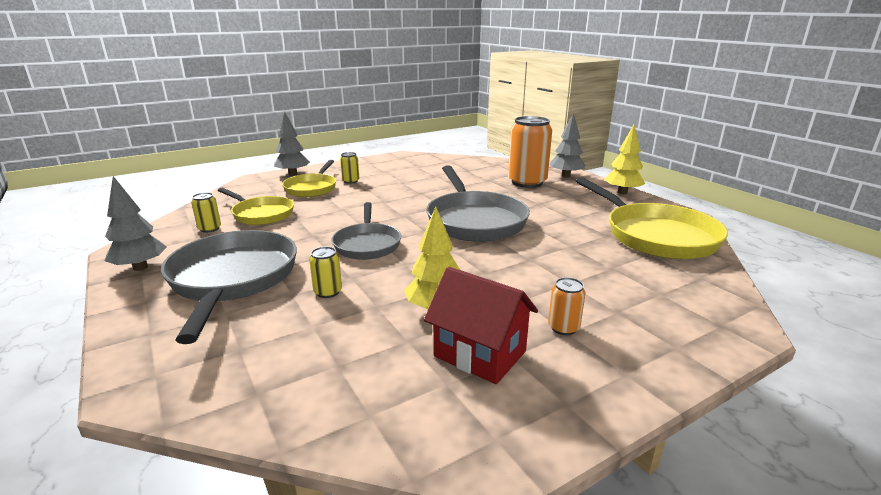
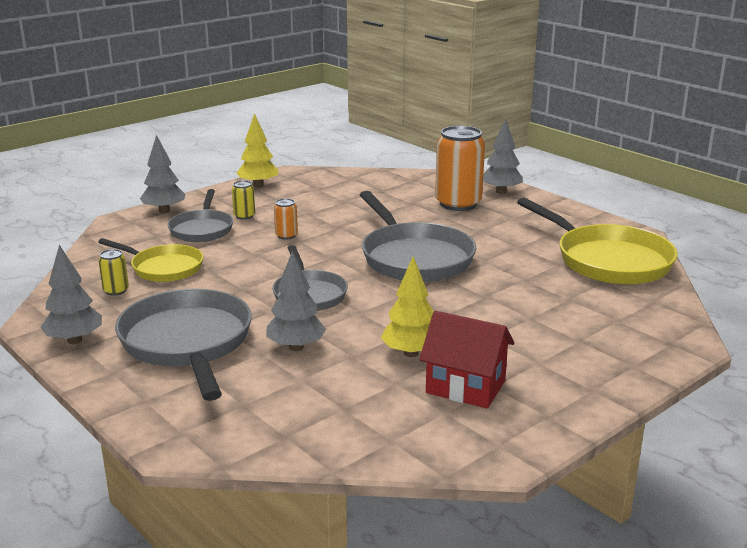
camera: 10 degrees left, 0 degrees up
yellow pan [282,160,336,197] -> grey pan [167,189,233,242]
yellow can [309,247,342,298] -> grey tree [266,251,326,351]
orange can [548,277,586,335] -> orange can moved to [274,198,298,240]
yellow tree [604,124,645,194] -> yellow tree moved to [237,113,278,187]

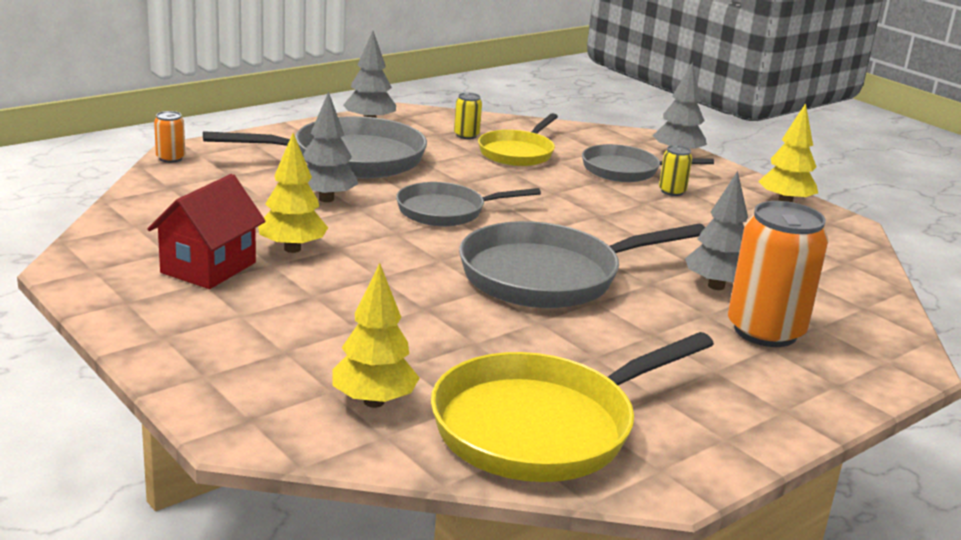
camera: 90 degrees right, 0 degrees up
orange can [274,198,298,240] -> orange can moved to [154,111,185,163]
grey tree [483,119,523,194] -> grey tree moved to [685,171,748,290]
none -> yellow tree [333,263,420,408]

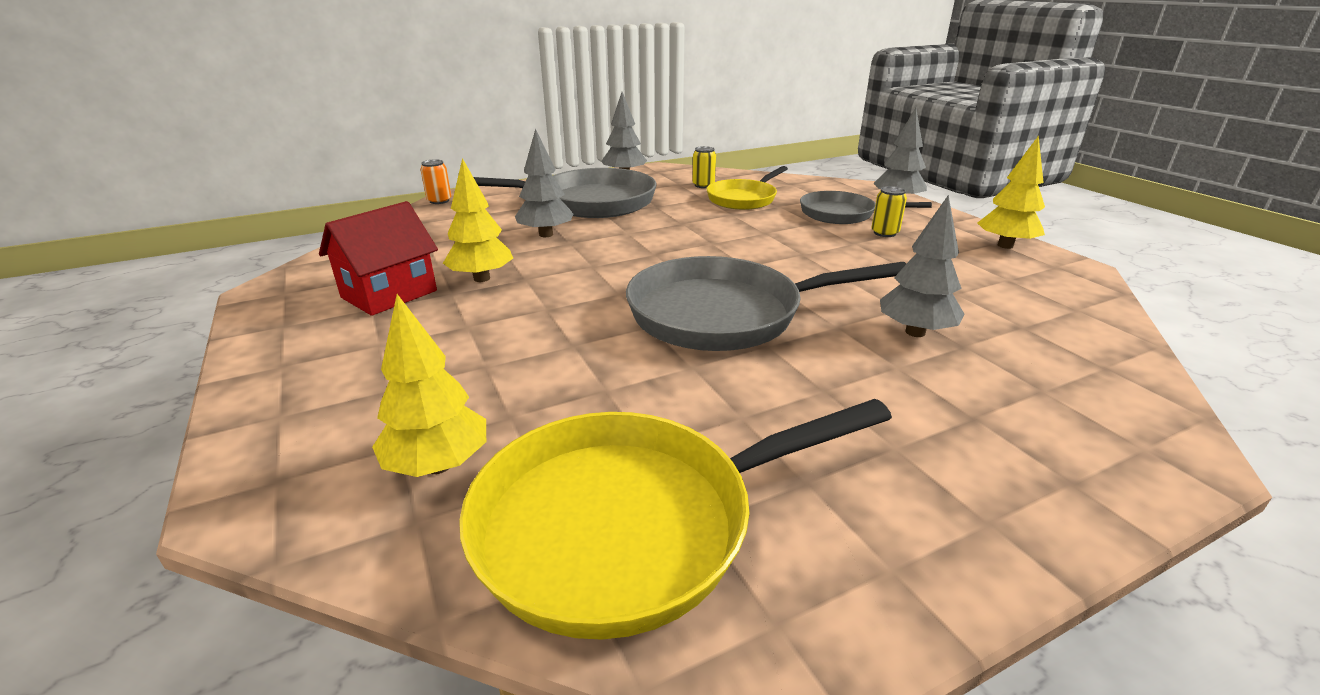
camera: 15 degrees right, 5 degrees up
grey pan [396,182,541,226] -> none
orange can [728,201,828,347] -> none

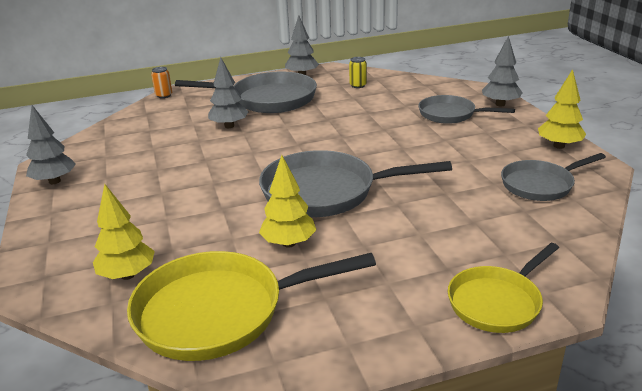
camera: 10 degrees right, 0 degrees up
red house [319,201,438,316] -> none
yellow tree [443,158,513,282] -> yellow tree moved to [259,155,316,248]
yellow pan [706,166,788,210] -> yellow pan moved to [448,243,559,333]
yellow can [871,186,907,237] -> none
grey tree [880,195,965,337] -> grey tree moved to [26,105,76,184]
none -> grey pan [501,153,606,201]

